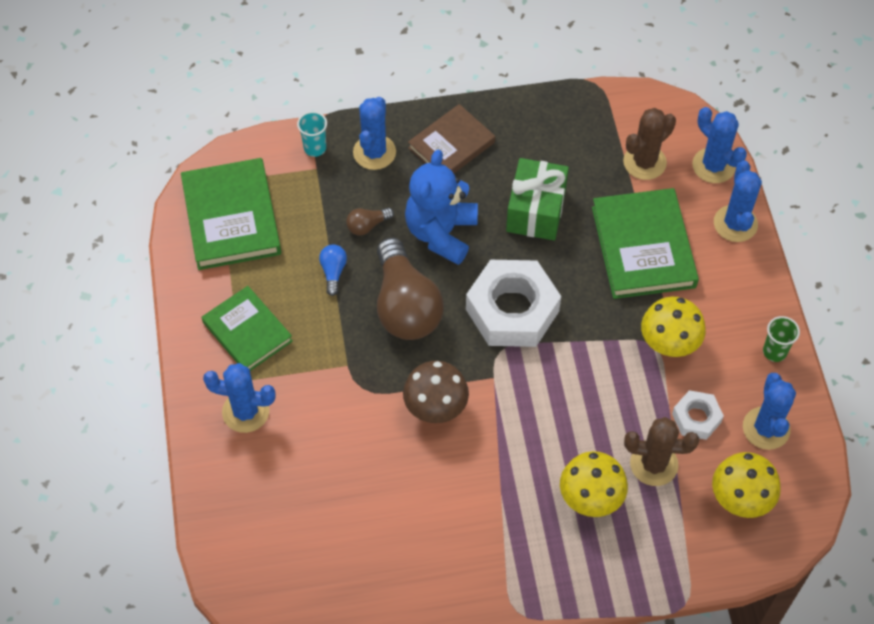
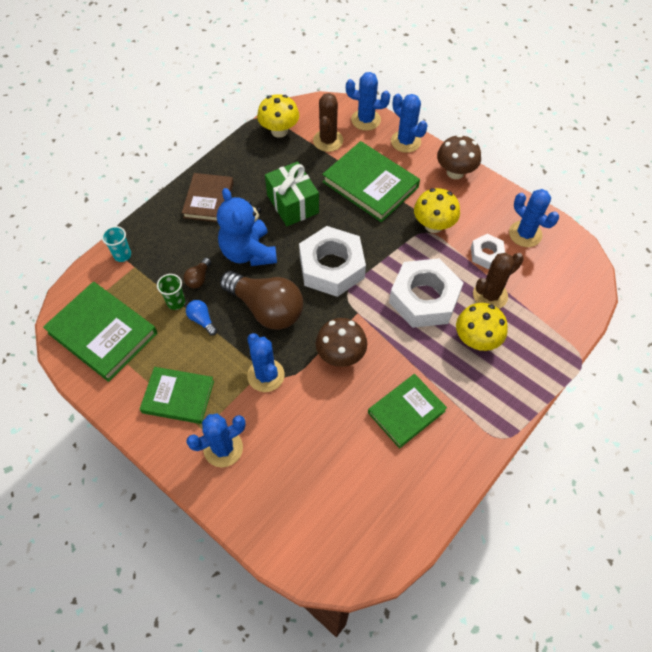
camera: 40 degrees left, 0 degrees up
blue cactus [353,97,396,170] -> blue cactus moved to [247,333,285,392]
yellow mushroom [712,452,781,518] -> yellow mushroom moved to [257,94,299,138]
green cup [763,316,800,362] -> green cup moved to [157,274,185,310]
none -> green book [368,374,447,448]
none -> white nut [389,258,463,328]
none -> brown mushroom [437,134,481,179]

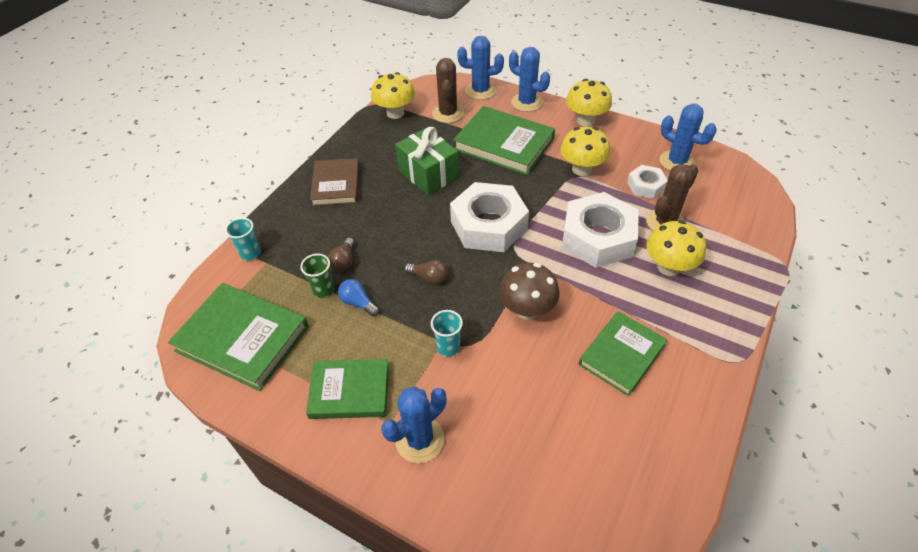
camera: 10 degrees left, 10 degrees down
blue teddy bear [217,188,277,266] -> none
brown light bulb [220,271,303,330] -> brown light bulb [404,260,448,285], size x0.42
blue cactus [247,333,285,392] -> turquoise cup [431,310,463,357]
brown mushroom [437,134,481,179] -> yellow mushroom [566,79,612,126]

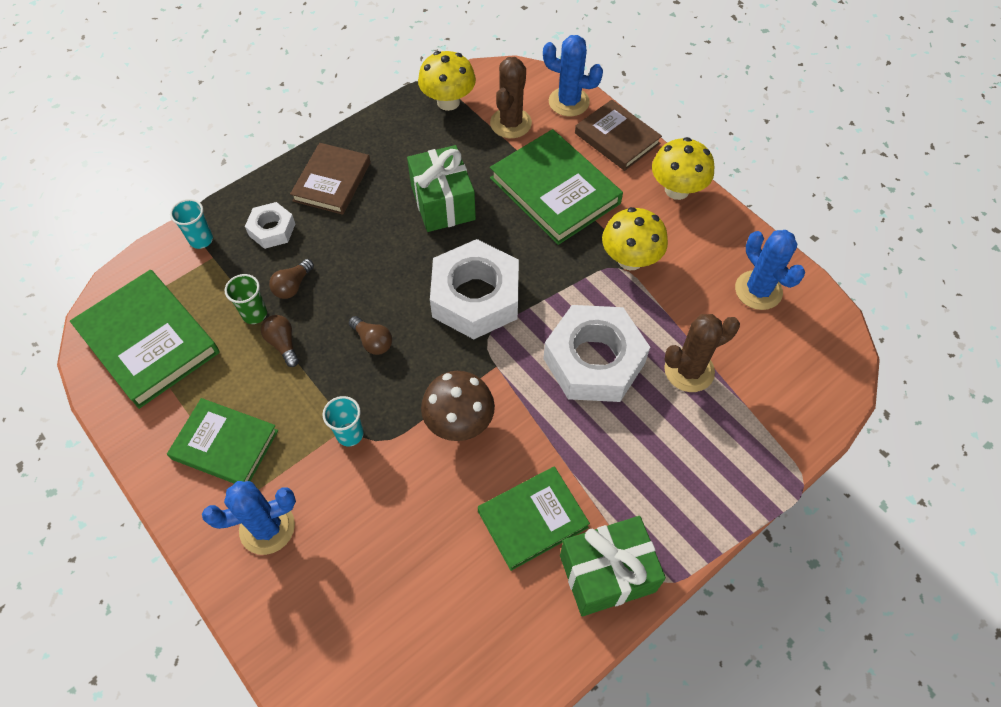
camera: 20 degrees right, 10 degrees up
blue light bulb [338,279,379,316] -> brown light bulb [261,315,299,367]
blue cactus [509,47,550,112] -> brown book [575,100,662,171]
white nut [627,165,668,199] -> white nut moved to [245,202,295,249]
yellow mushroom [646,220,706,276] -> none
none -> green gift [560,516,666,617]

